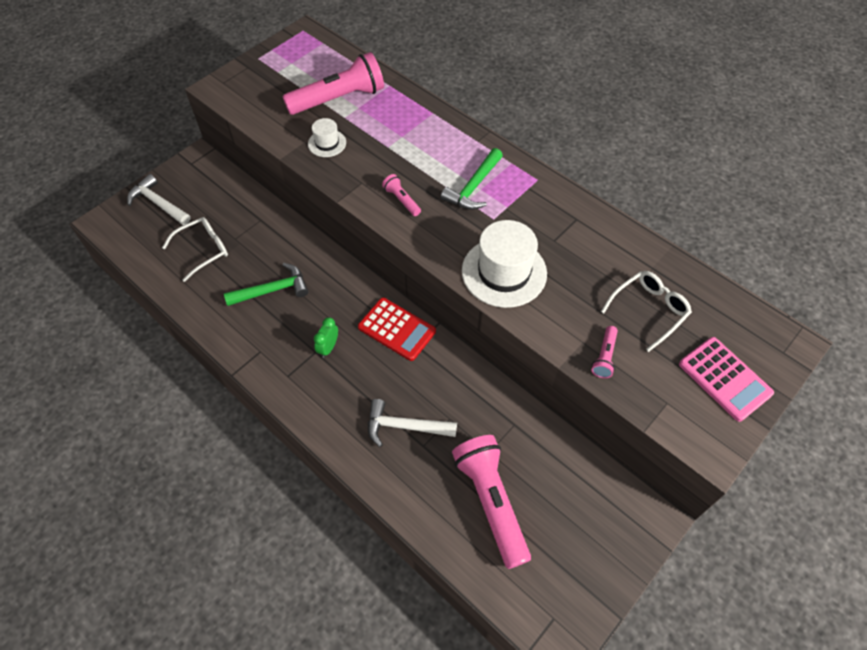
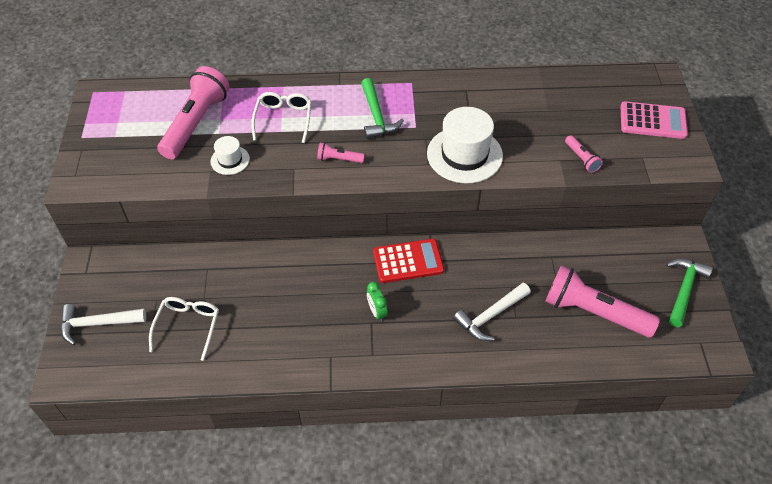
camera: 45 degrees left, 5 degrees down
green hammer [224,263,308,306] -> green hammer moved to [666,259,713,327]
white glasses [601,271,692,352] -> white glasses moved to [251,92,312,143]

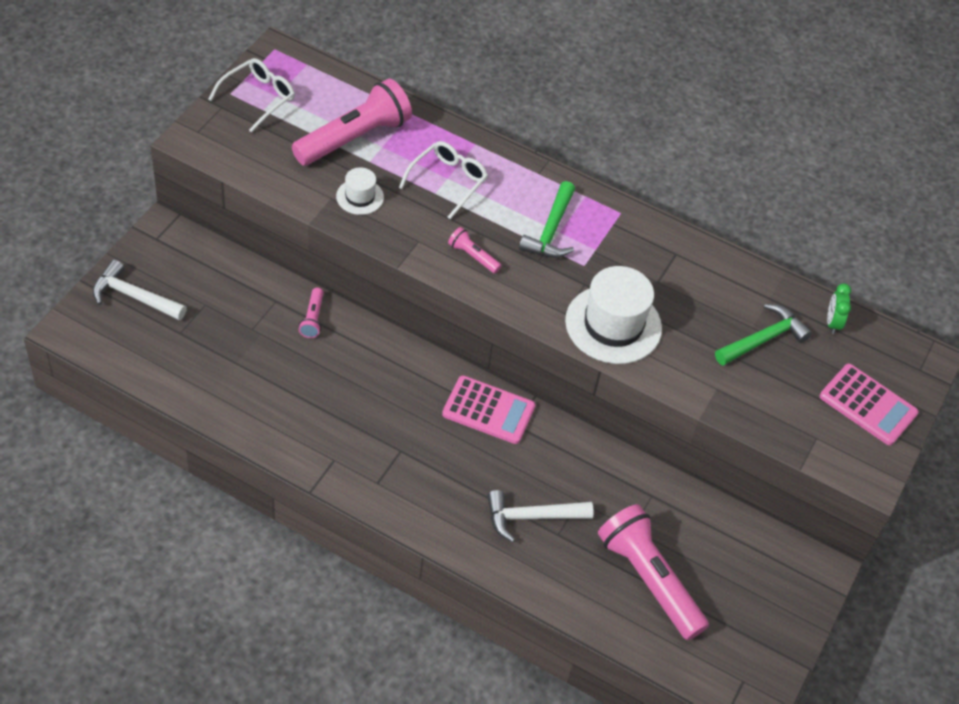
camera: 25 degrees right, 0 degrees up
white glasses [149,297,219,361] -> white glasses moved to [208,58,295,132]
green clock [367,282,388,322] -> green clock moved to [827,283,851,334]
red calculator [373,239,444,283] -> pink calculator [442,375,536,444]
pink flashlight [565,135,603,173] -> pink flashlight moved to [299,288,324,338]
green hammer [666,259,713,327] -> green hammer moved to [715,304,812,366]

